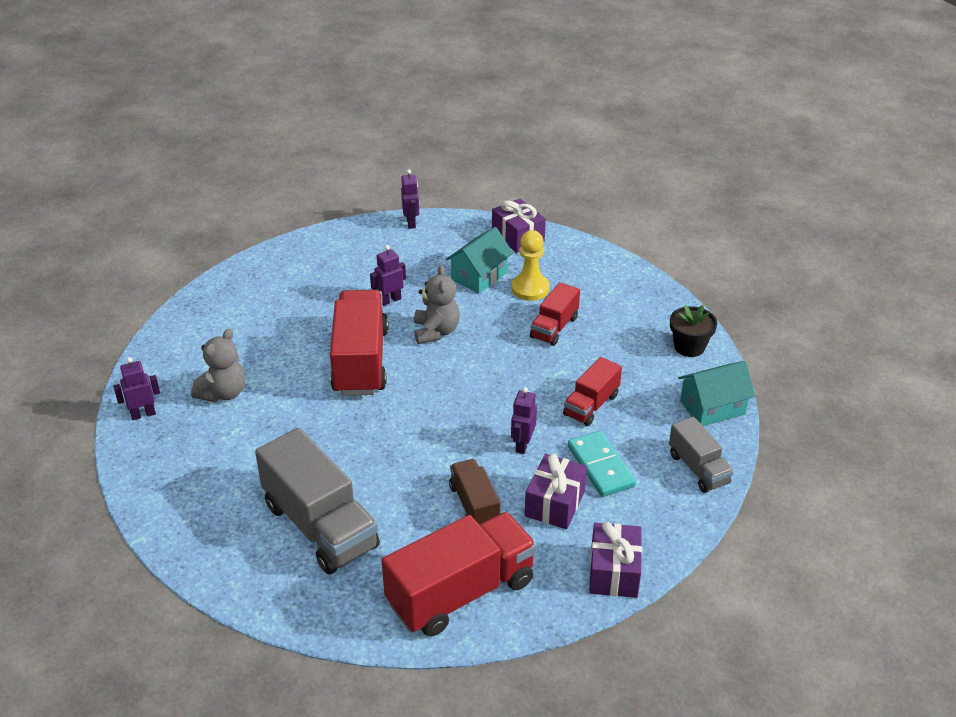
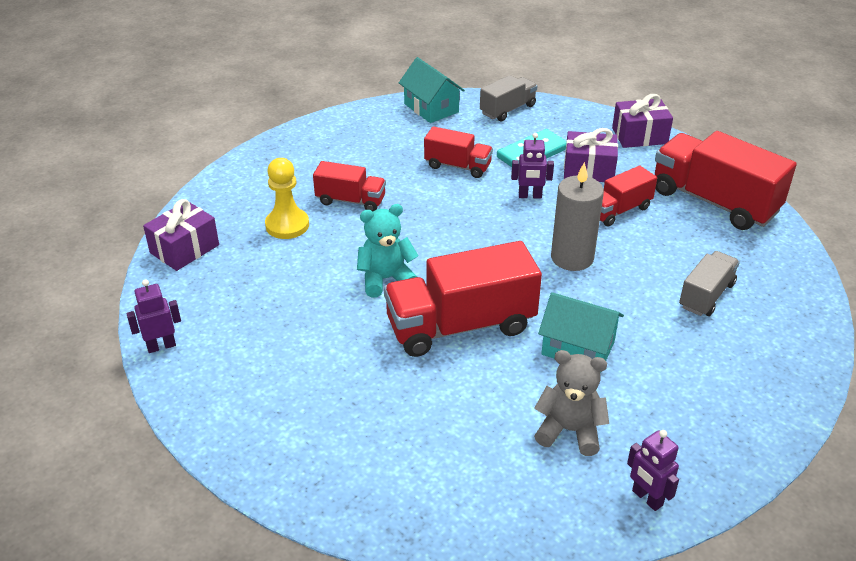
camera: 105 degrees left, 0 degrees up
grey truck [255,428,380,574] -> grey truck [679,251,740,316], size x0.55
purple robot [370,245,406,306] -> none
grey teddy bear [414,265,460,344] -> turquoise teddy bear [357,204,418,298]
turquoise house [446,227,513,294] -> turquoise house moved to [538,292,624,373]
brown truck [449,459,500,525] -> red truck [600,166,657,227]
black flower pot [670,305,717,357] -> none
none -> grey candle [551,162,604,271]

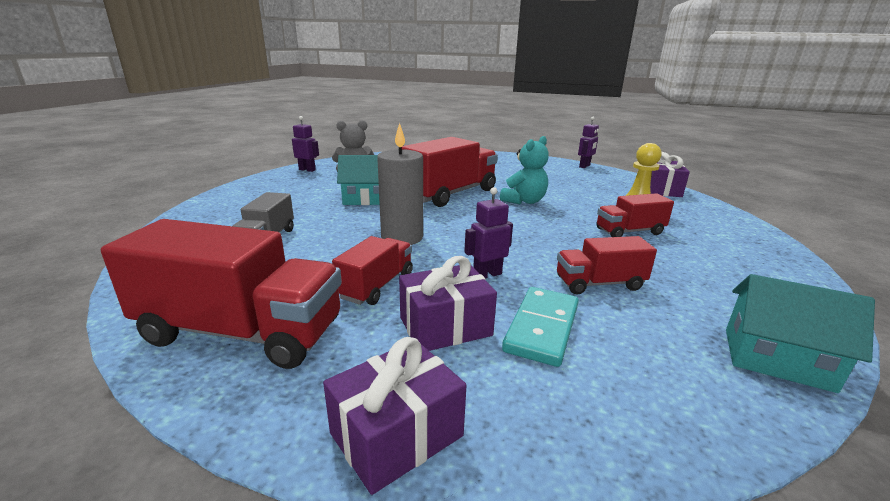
camera: 150 degrees right, 15 degrees down
grey truck [480,75,537,121] -> none

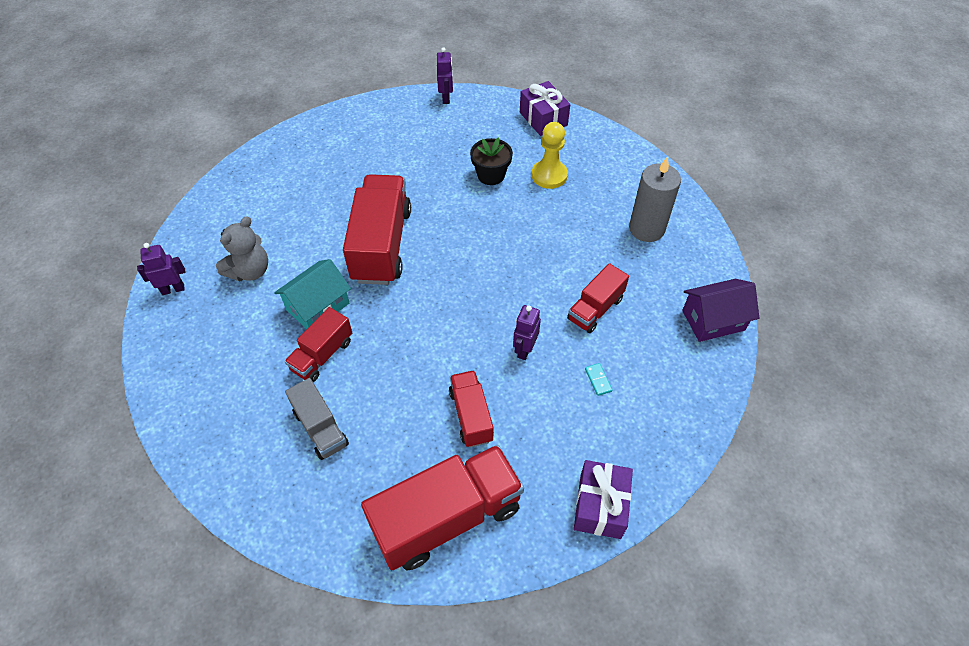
camera: 40 degrees left, 30 degrees up
grey candle [377,123,423,245] -> grey candle moved to [629,157,681,242]
purple gift [399,256,497,351] -> none
turquoise teddy bear [500,136,549,204] -> none
turquoise domino [502,287,579,367] -> turquoise domino [585,363,613,396], size x0.44
red truck [596,193,674,237] -> red truck moved to [285,307,352,382]
turquoise house [726,274,875,393] -> purple house [682,279,759,342]
none -> black flower pot [470,137,513,185]

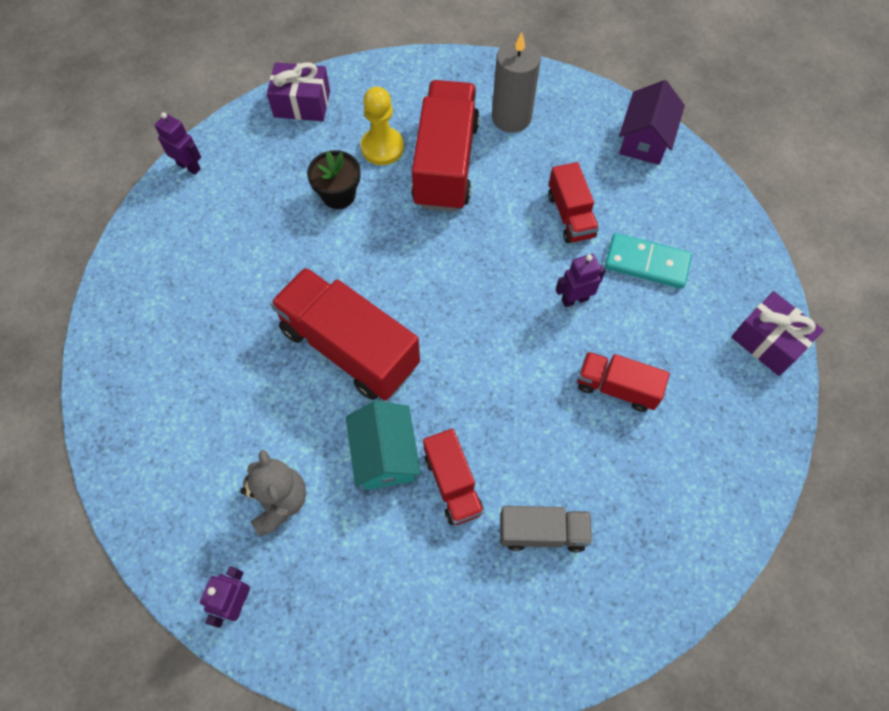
camera: 55 degrees left, 10 degrees up
red truck [361,445,524,570] -> red truck moved to [411,80,480,212]
purple robot [513,305,541,360] -> purple robot turned 105 degrees clockwise [556,254,605,307]
turquoise domino [585,363,613,396] -> turquoise domino [605,233,692,289], size x2.27

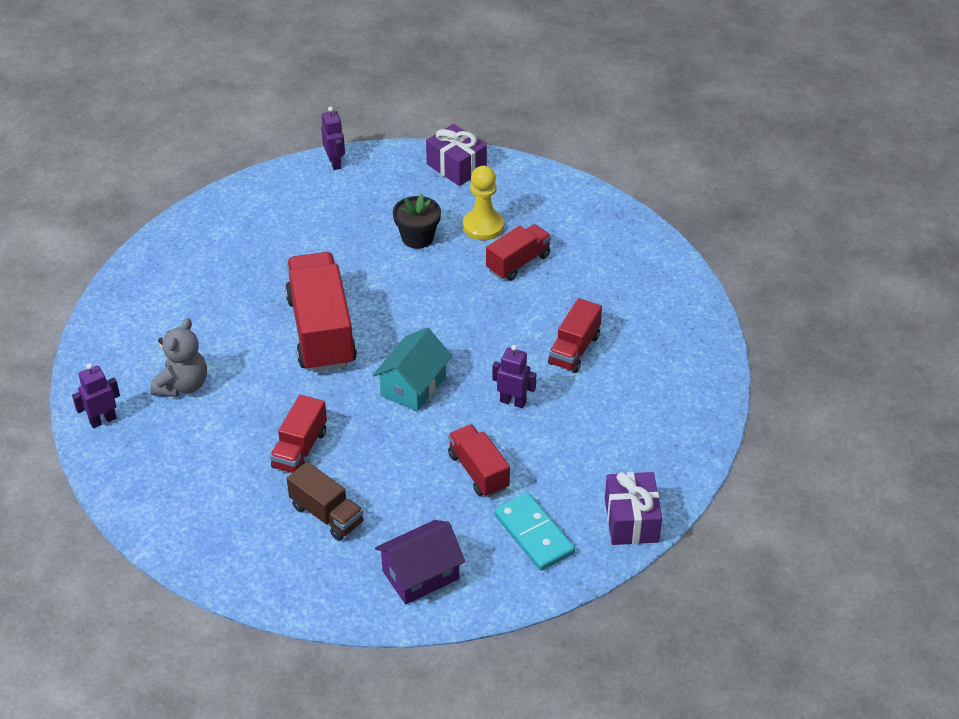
camera: 40 degrees right, 20 degrees down
turquoise house [346,400,421,490] -> turquoise house moved to [373,328,452,412]
red truck [411,80,480,212] -> red truck [486,224,551,281], size x0.55
grey candle [492,32,541,133] -> none
grey truck [500,506,592,552] -> brown truck [287,462,363,541]
turquoise domino [605,233,692,289] -> turquoise domino moved to [494,493,575,571]
purple house [619,80,685,165] -> purple house moved to [375,520,465,605]

